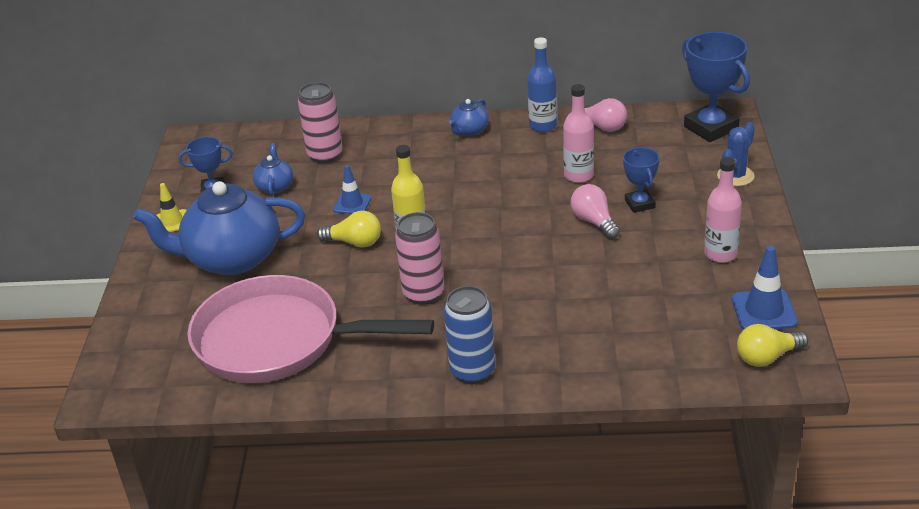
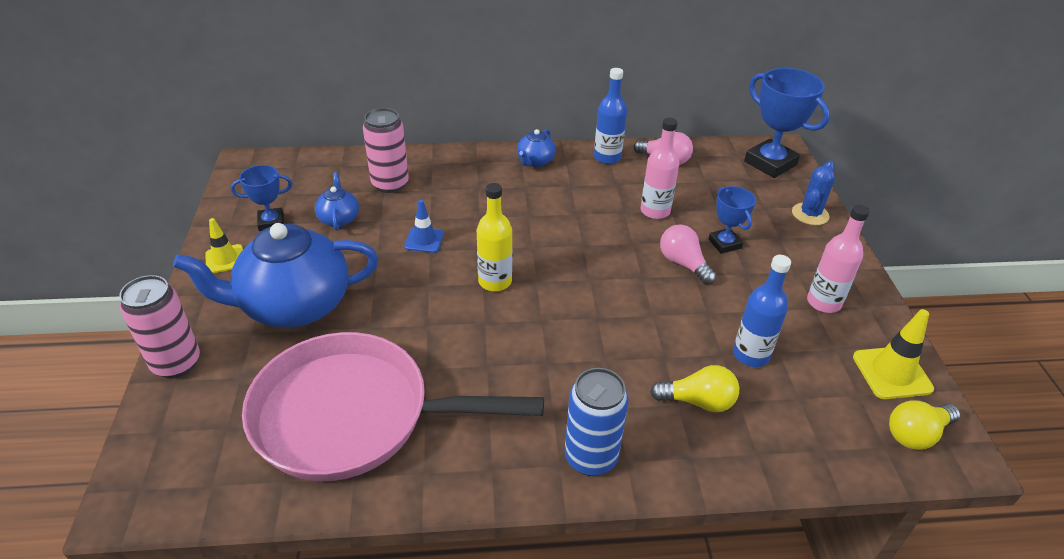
camera: 10 degrees left, 5 degrees up
yellow light bulb [317,211,381,248] -> yellow light bulb moved to [650,365,739,412]
pink can [395,212,444,304] -> pink can moved to [119,275,200,378]
blue traffic cone [732,246,798,330] -> yellow traffic cone [853,309,934,399]
none -> blue bottle [733,255,791,367]

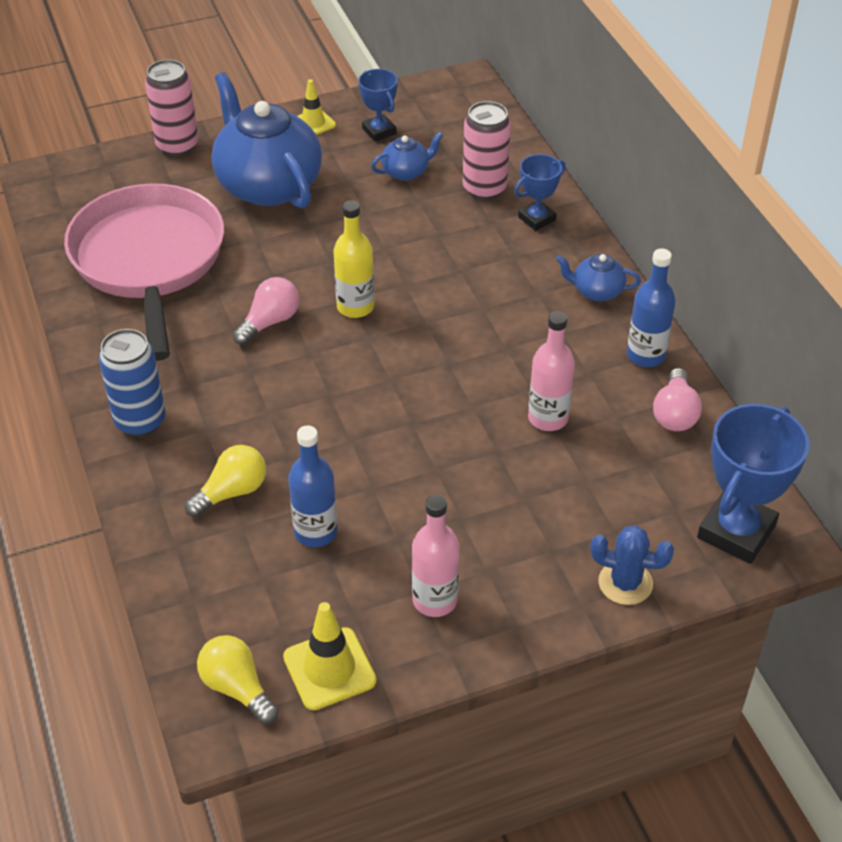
camera: 75 degrees right, 5 degrees up
blue traffic cone [404,200,444,253] -> none
yellow light bulb [650,365,739,412] -> yellow light bulb turned 120 degrees counterclockwise [185,445,266,517]
pink light bulb [660,224,716,284] -> pink light bulb moved to [233,277,299,345]
blue trophy [709,186,756,254] -> blue trophy moved to [514,154,566,231]

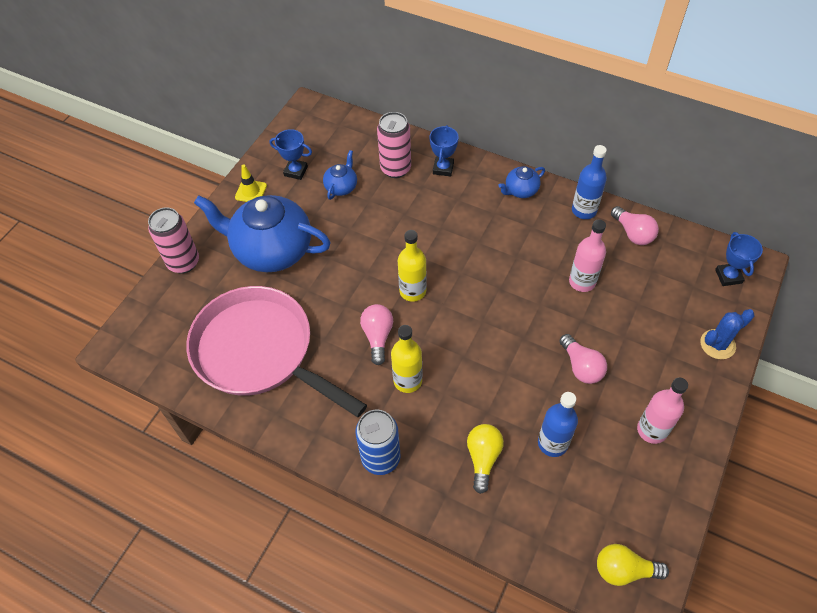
camera: 40 degrees left, 10 degrees up
yellow traffic cone [283,602,377,710] -> none
blue trophy [697,404,810,564] -> blue trophy [715,232,763,286], size x0.56
none -> yellow bottle [391,325,422,393]
none -> pink light bulb [560,334,607,384]

